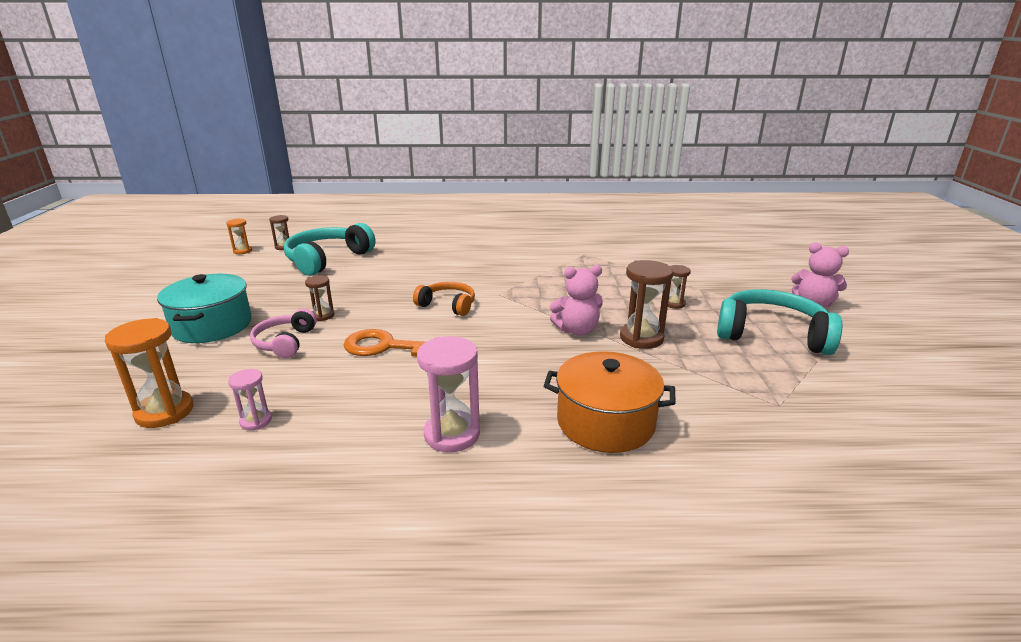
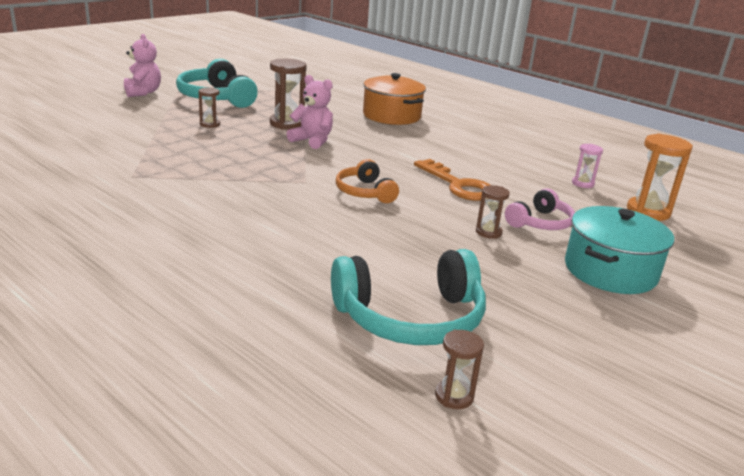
camera: 140 degrees left, 0 degrees up
orange hourglass [226,218,252,254] -> none
pink hourglass [417,336,480,452] -> none

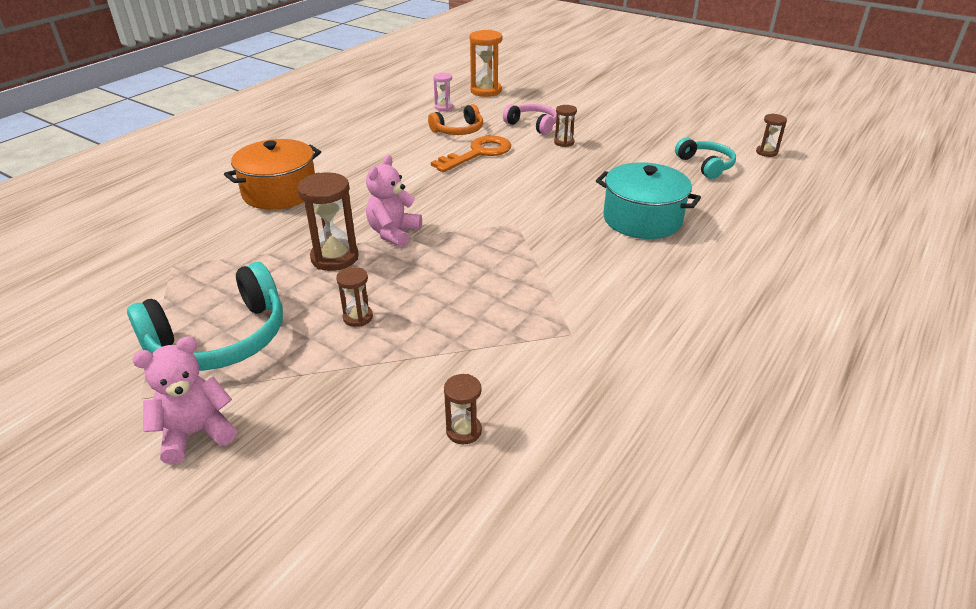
camera: 95 degrees left, 10 degrees up
turquoise headphones [331,249,486,345] -> turquoise headphones [675,138,736,179], size x0.59
orange headphones [336,159,399,203] -> orange headphones moved to [428,104,483,135]
turquoise pot [565,206,674,294] -> turquoise pot moved to [596,162,701,239]
none -> brown hourglass [444,374,482,444]

